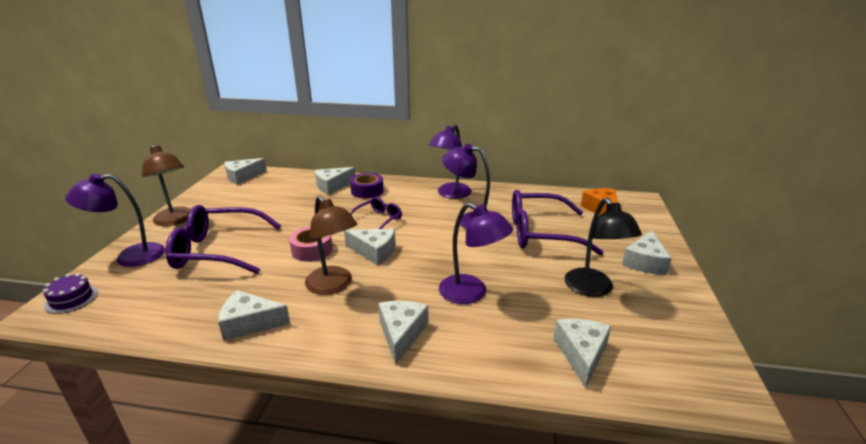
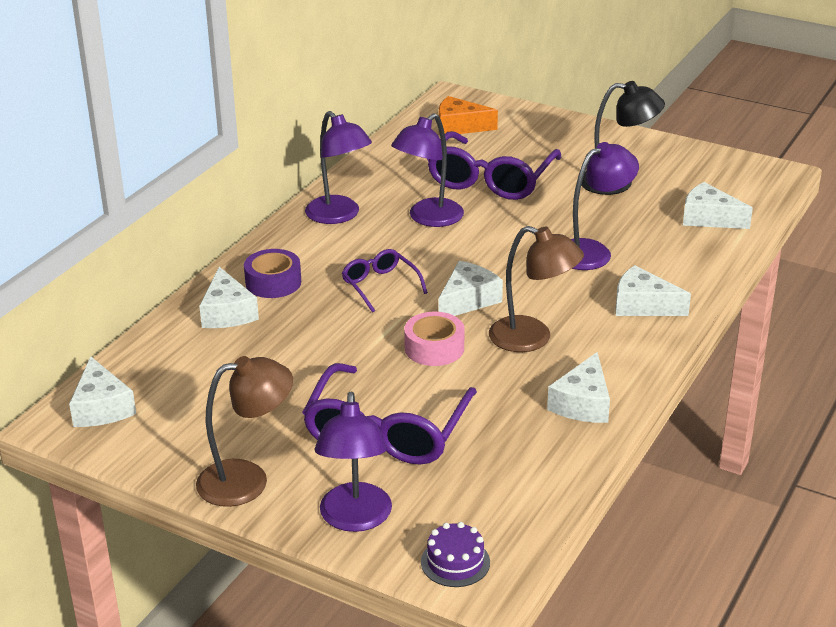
camera: 70 degrees left, 5 degrees up
brown lamp [305,196,357,295] -> brown lamp turned 45 degrees clockwise [489,226,584,352]
white cheese [622,230,672,275] -> none

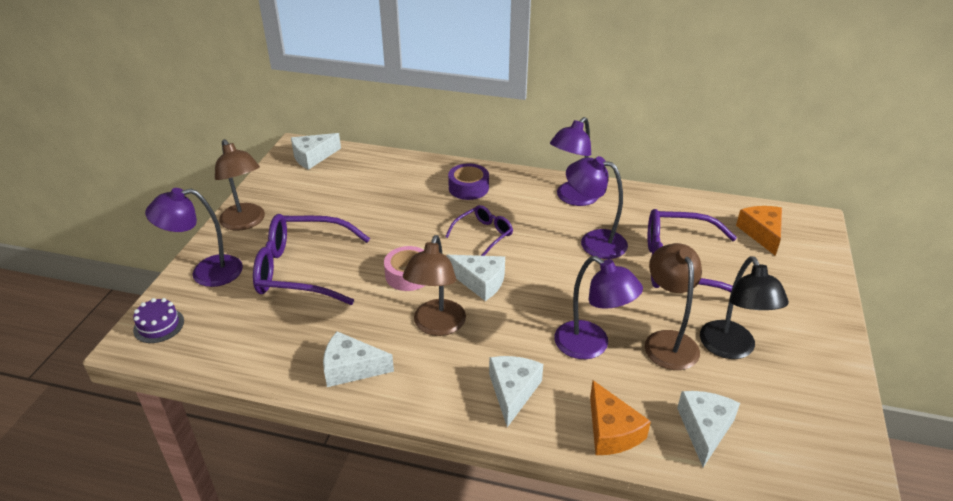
camera: 75 degrees right, 5 degrees up
white cheese [199,267,259,328] -> none
none -> orange cheese [590,380,651,455]
none -> brown lamp [645,243,702,370]

